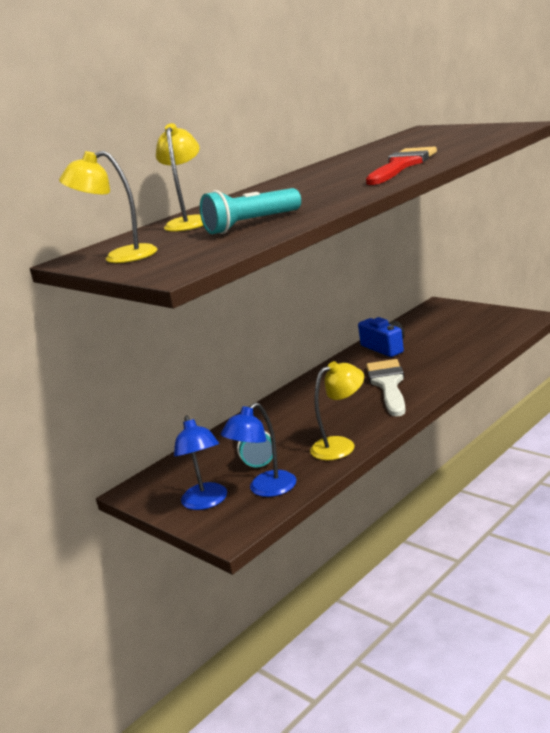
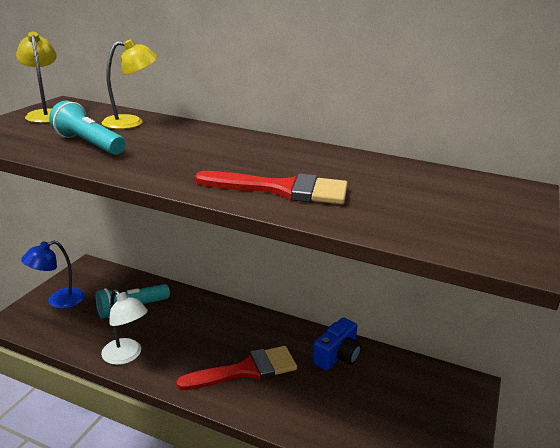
camera: 65 degrees right, 5 degrees up
blue lamp [221,402,296,497] -> none
yellow lamp [310,361,364,460] -> white lamp [101,289,148,365]
white brush [366,359,406,417] -> red brush [176,346,297,390]

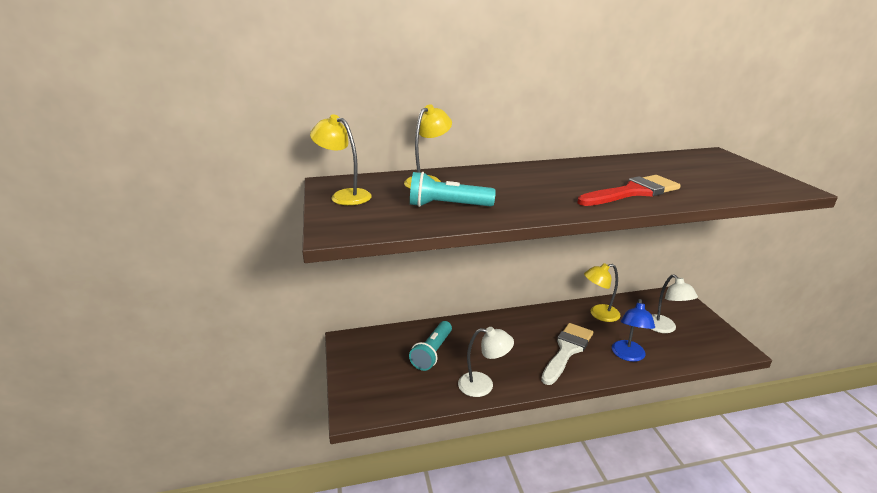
camera: 35 degrees left, 0 degrees up
blue lamp [21,241,85,309] -> blue lamp moved to [612,299,655,362]
red brush [176,346,297,390] -> white brush [541,323,593,385]
blue camera [312,317,361,371] -> yellow lamp [584,263,621,322]
none -> white lamp [651,274,698,333]

